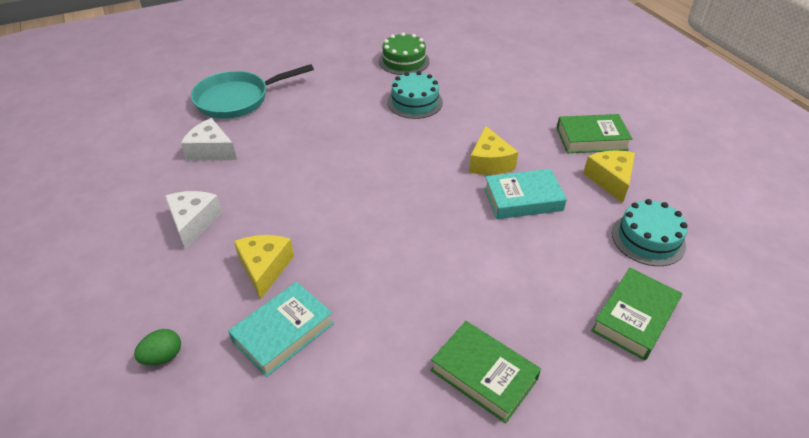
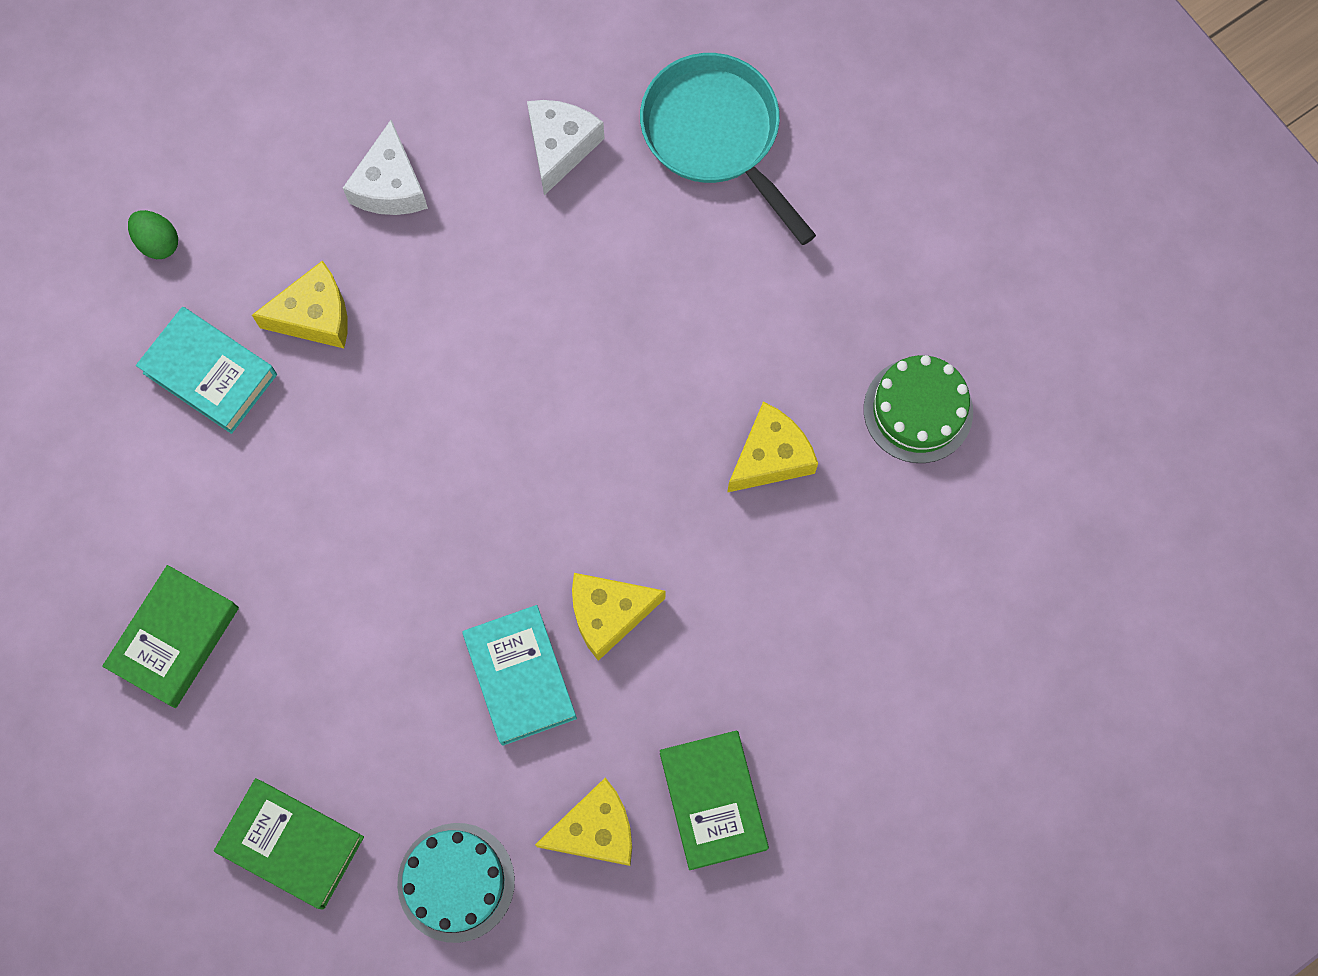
camera: 80 degrees right, 30 degrees up
white cheese [165,191,223,249] -> white cheese turned 105 degrees clockwise [343,120,428,215]
turquoise cake [387,71,443,119] -> yellow cheese [727,402,818,493]

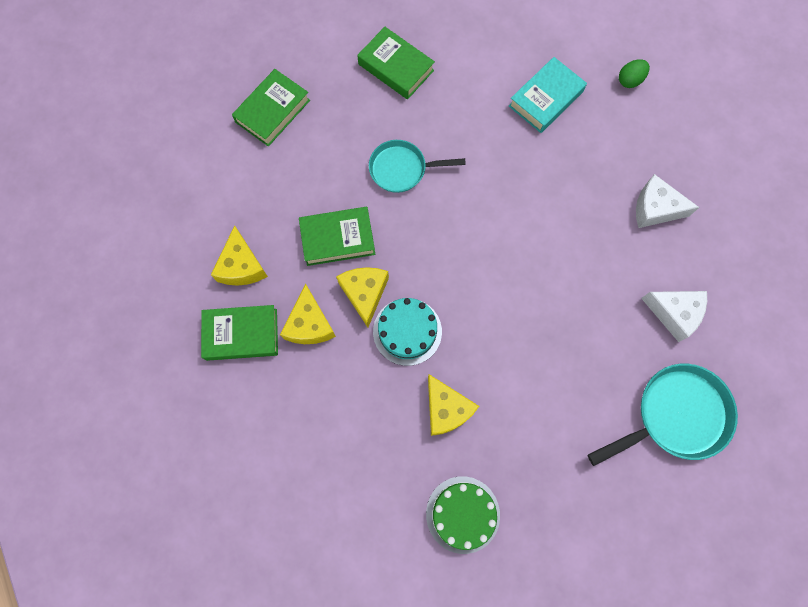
camera: 100 degrees right, 0 degrees up
yellow cheese [252,260,348,348] -> yellow cheese moved to [280,284,336,344]
turquoise cake [397,823,515,943] -> turquoise cake moved to [373,298,442,366]
turquoise book [462,605,577,746] -> green book [299,207,375,266]
none -> turquoise pan [369,140,466,193]

